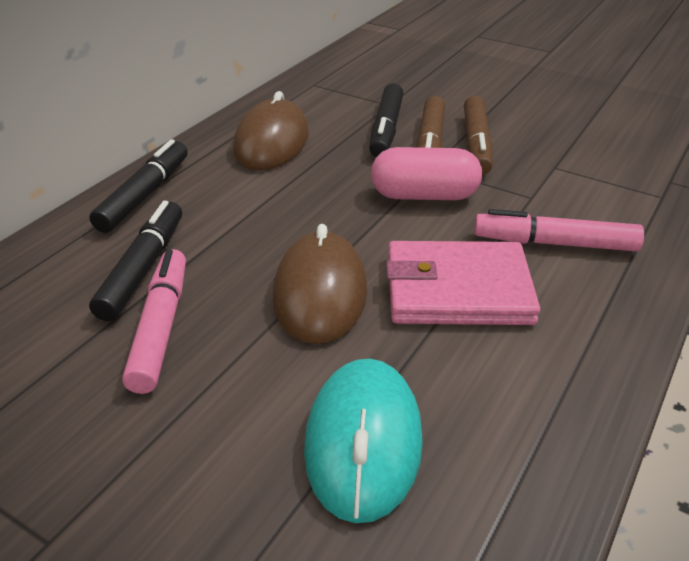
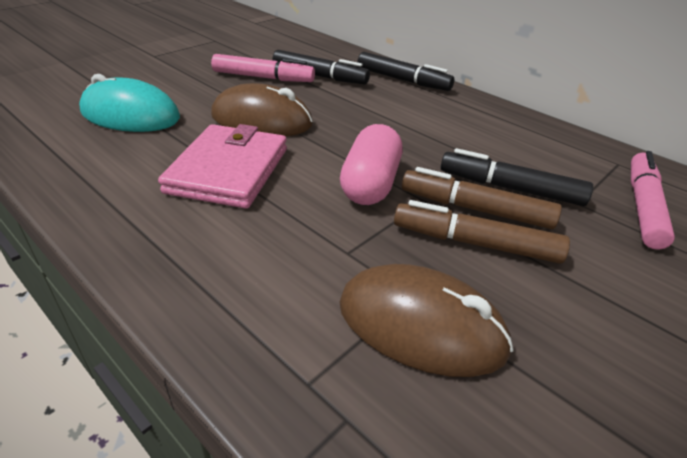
camera: 100 degrees right, 0 degrees up
brown mouse [233,91,309,170] -> brown mouse moved to [339,264,514,377]
pink marker [474,209,644,252] -> pink marker moved to [631,151,675,250]

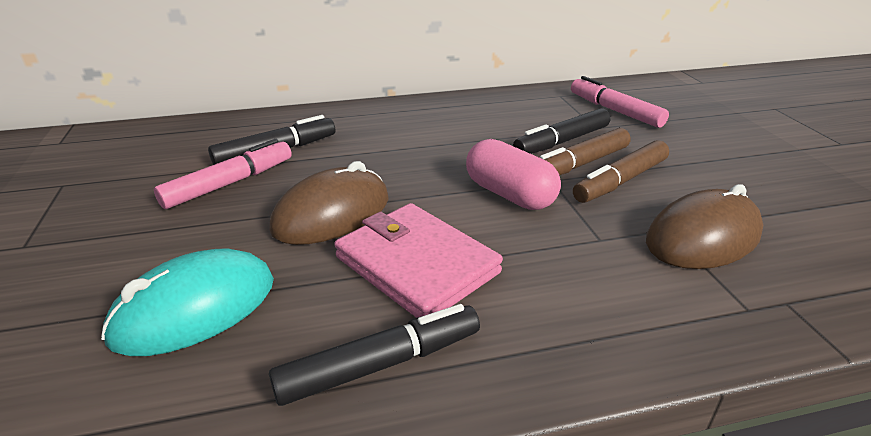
camera: 55 degrees left, 5 degrees down
black marker [357,52,454,91] -> black marker moved to [269,304,480,406]

